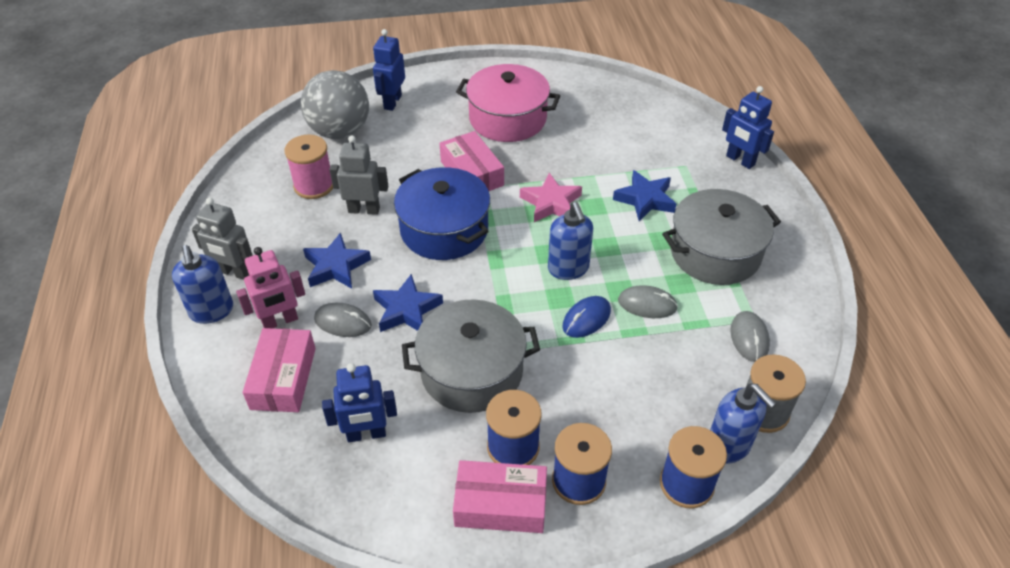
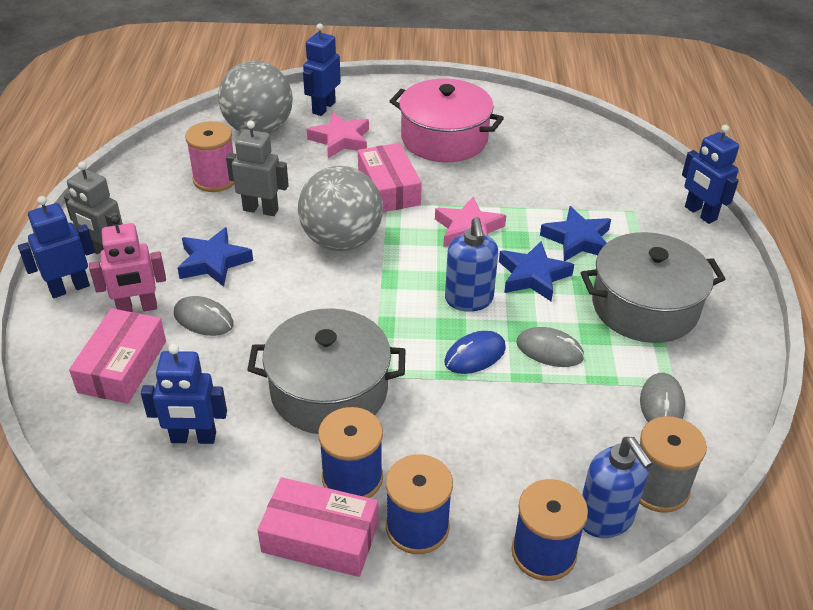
camera: 10 degrees right, 5 degrees down
blue soap dispenser [172,245,233,324] -> blue robot [18,196,95,298]
blue star [373,274,443,332] -> blue star moved to [499,241,574,301]
blue pot [394,167,490,260] -> grey ball [298,166,383,251]
none -> pink star [307,112,369,158]

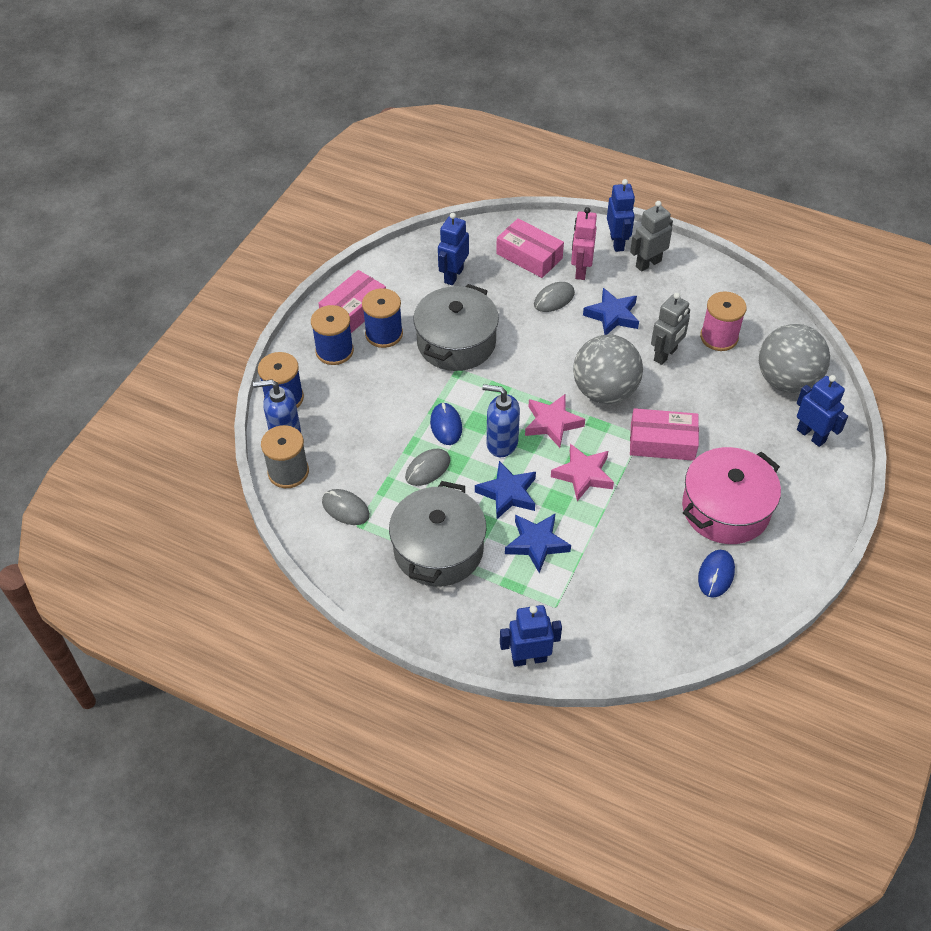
camera: 115 degrees right, 10 degrees up
pink star [307,112,369,158] -> pink star moved to [525,394,585,448]
none -> blue mouse [698,550,735,598]

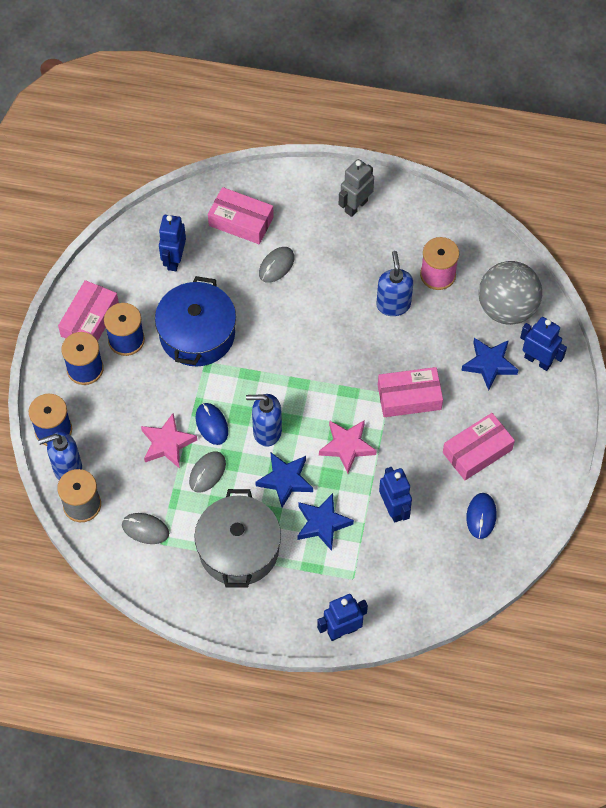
camera: 15 degrees left, 10 degrees up
grey pot [413,284,499,371] -> blue pot [155,276,236,366]
pink star [525,394,585,448] -> pink star moved to [141,413,197,468]
pink robot [571,207,597,280] -> none
grey ball [573,335,643,404] -> none
blue star [583,288,639,335] -> blue star moved to [461,338,518,391]
blue robot [607,179,635,252] -> blue robot moved to [379,467,412,523]
grey robot [651,293,690,365] -> blue soap dispenser [376,251,413,316]
pink pot [682,447,781,544] -> pink box [443,413,515,480]

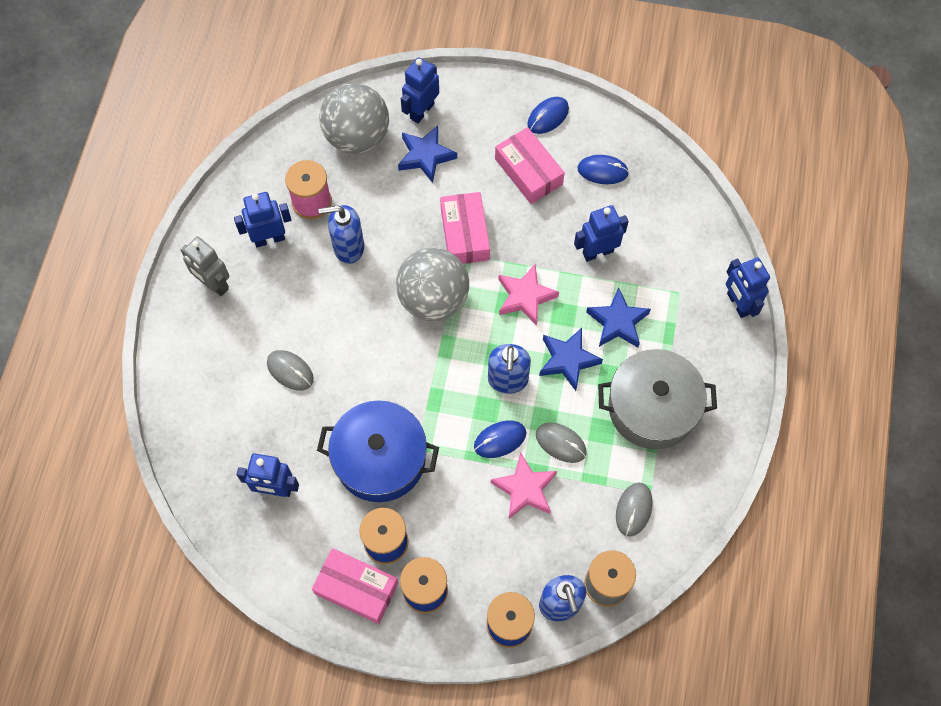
camera: 90 degrees left, 5 degrees up
pink box [208,187,274,244] -> none
none -> blue robot [234,192,291,248]
none -> grey ball [396,248,469,321]
none -> blue mouse [527,97,569,134]

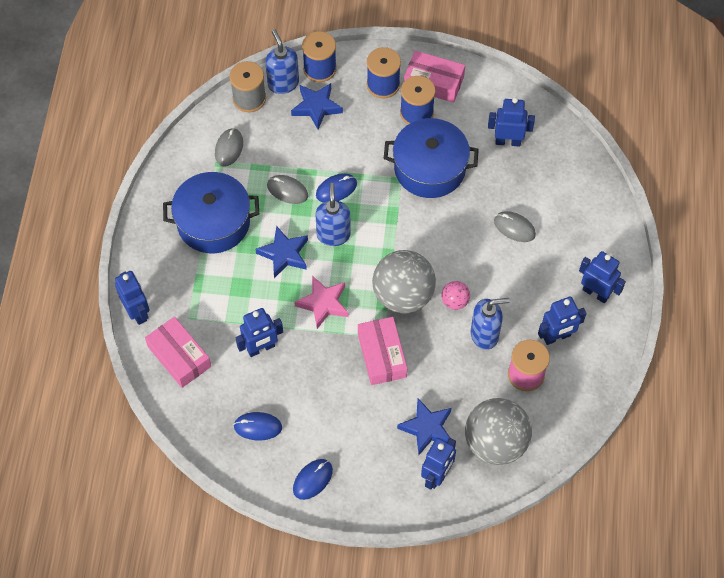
camera: 175 degrees right, 5 degrees down
grey robot [180,237,229,296] -> blue robot [579,251,626,303]
pink star [491,452,557,519] -> none
pink box [495,127,565,204] -> pink box moved to [145,317,211,388]
blue star [586,287,651,348] -> blue star moved to [291,83,343,129]
grey pot [598,349,717,449] -> blue pot [163,172,259,253]
none -> pink ball [441,281,470,310]

